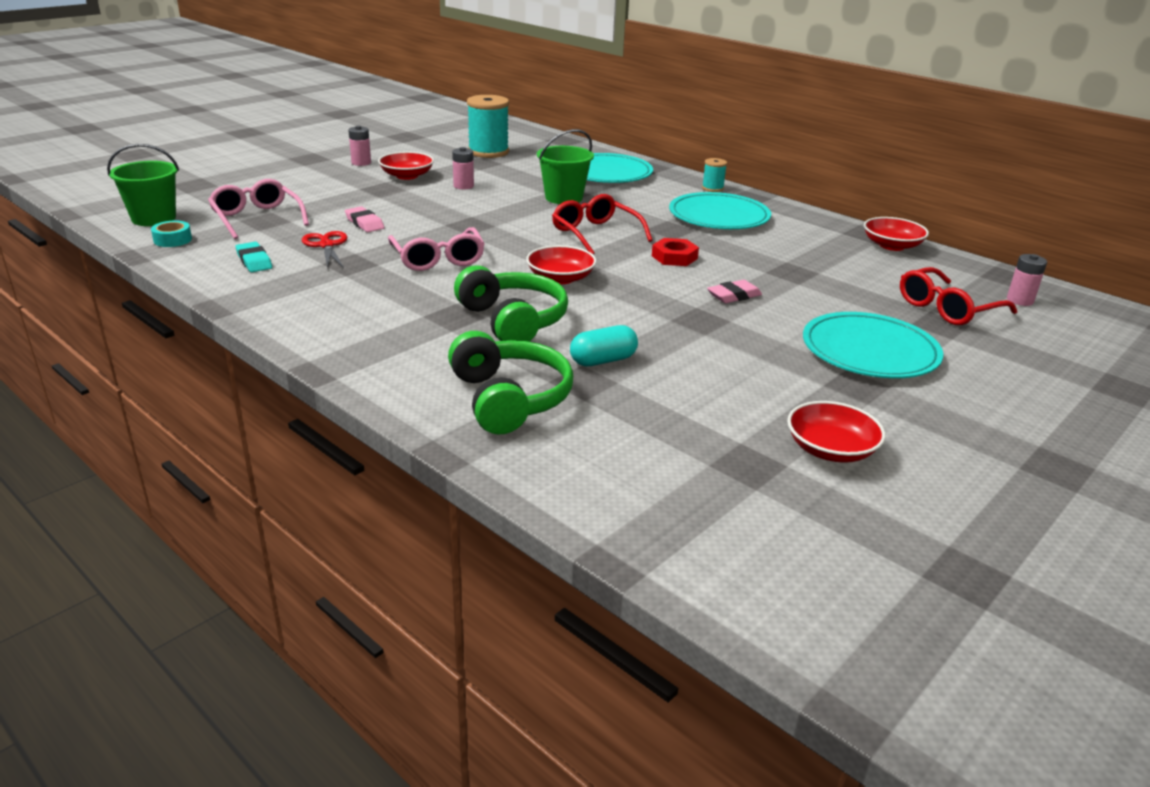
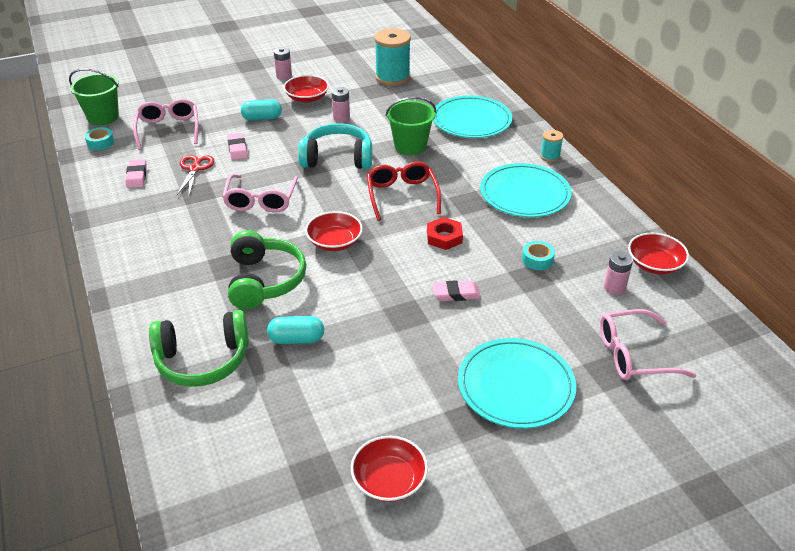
camera: 25 degrees right, 10 degrees up
turquoise eraser [236,242,272,272] -> pink eraser [125,159,147,188]
green headphones [448,331,573,434] -> green headphones turned 75 degrees clockwise [149,310,249,387]
red glasses [900,267,1017,325] -> pink glasses [600,309,696,380]
pink battery [1007,254,1047,306] -> pink battery moved to [604,251,633,295]
none -> turquoise capsule [241,99,282,121]
none -> turquoise headphones [298,123,372,169]
none -> turquoise tape [522,241,555,270]

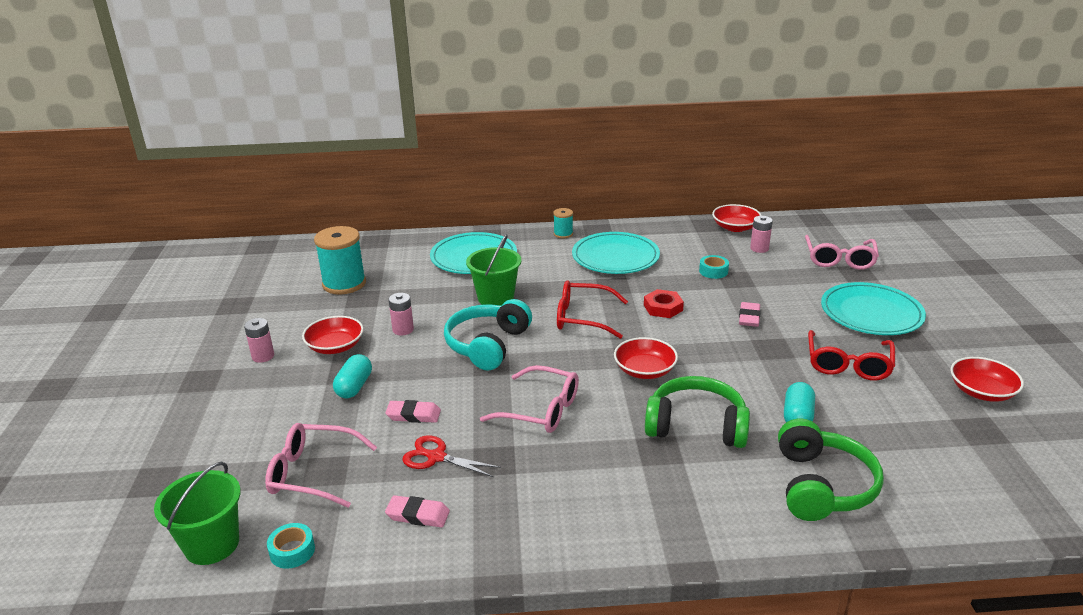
camera: 70 degrees left, 10 degrees down
none -> red glasses [808,330,895,381]

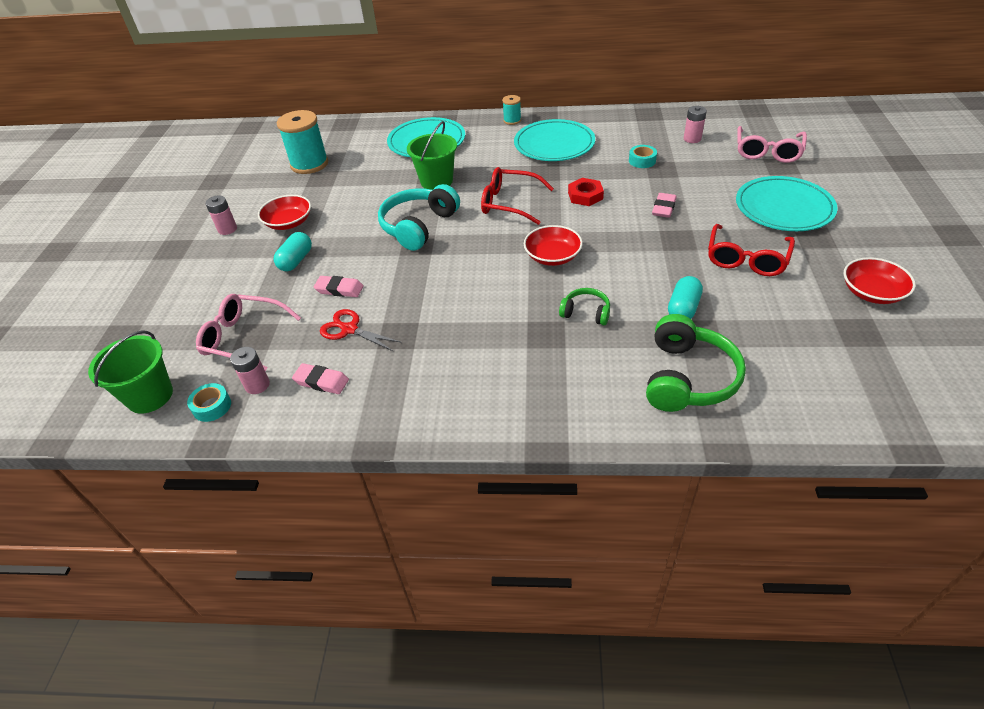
camera: 10 degrees right, 15 degrees up
pink battery [388,293,414,335] -> pink battery moved to [230,347,270,394]
pink glasses [480,365,579,433] -> none
green headphones [645,376,750,448] -> green headphones [559,288,610,325], size x0.53
red bowl [712,204,762,232] -> none

